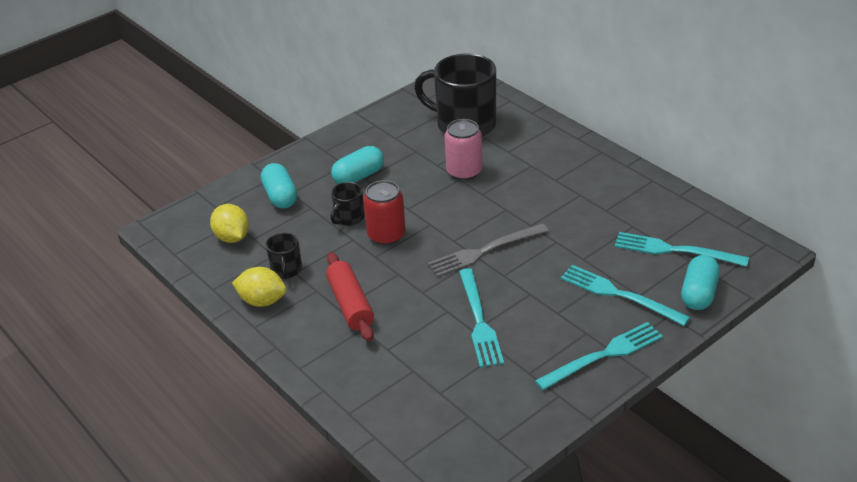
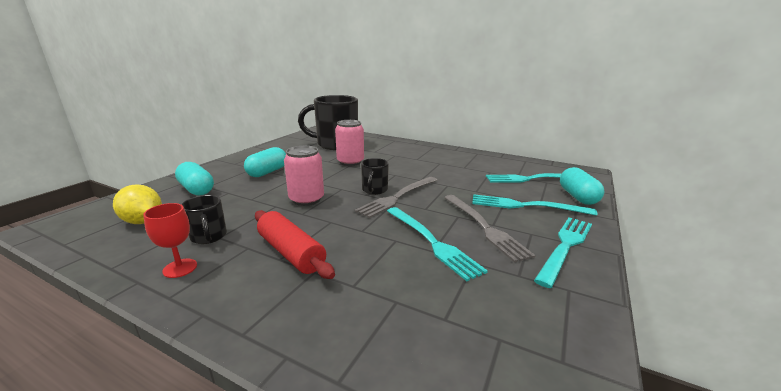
camera: 25 degrees left, 15 degrees down
yellow lemon [232,267,286,307] -> red goblet [143,203,197,278]
black mug [331,182,365,226] -> black mug moved to [361,158,389,195]
red can [363,180,406,246] -> pink can [284,146,324,206]
none -> grey fork [444,195,536,263]

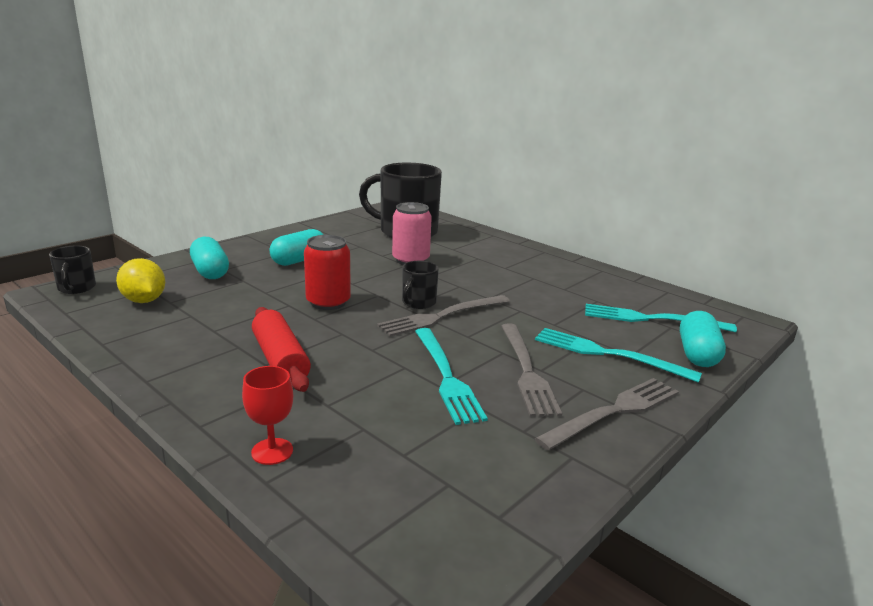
camera: 15 degrees right, 0 degrees up
red goblet [143,203,197,278] -> red goblet moved to [242,366,293,465]
black mug [181,195,227,244] -> black mug moved to [49,245,96,294]
pink can [284,146,324,206] -> red can [304,235,351,310]
turquoise fork [534,217,592,288] -> grey fork [535,378,679,450]

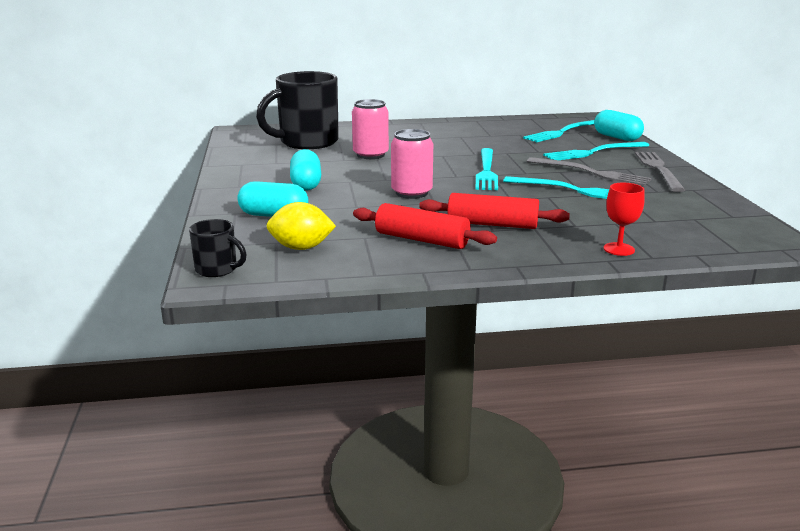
camera: 50 degrees left, 0 degrees up
red can [304,235,351,310] -> pink can [391,129,433,199]
grey fork [377,295,510,337] -> turquoise fork [475,148,498,190]
black mug [402,261,439,309] -> none
none -> red rolling pin [353,203,497,249]

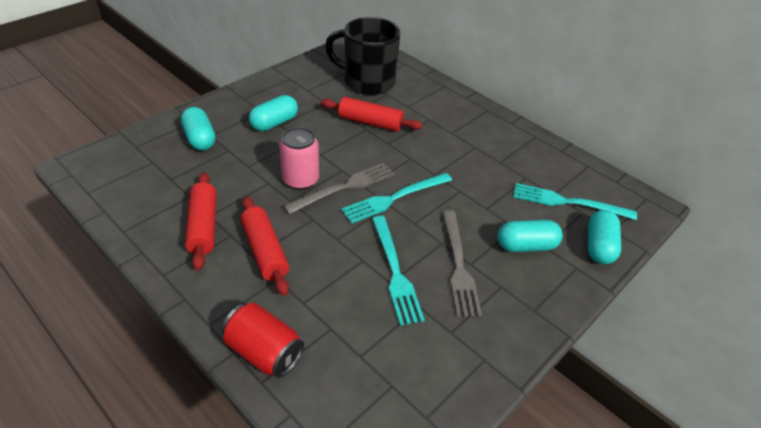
camera: 50 degrees right, 20 degrees up
black mug [189,219,247,277] -> none
yellow lemon [267,202,336,250] -> none
pink can [352,99,389,159] -> red rolling pin [321,97,423,132]
turquoise fork [543,142,649,160] -> turquoise capsule [497,220,563,252]
red goblet [604,183,645,256] -> red can [222,303,304,378]
grey fork [634,152,685,192] -> grey fork moved to [283,162,395,214]

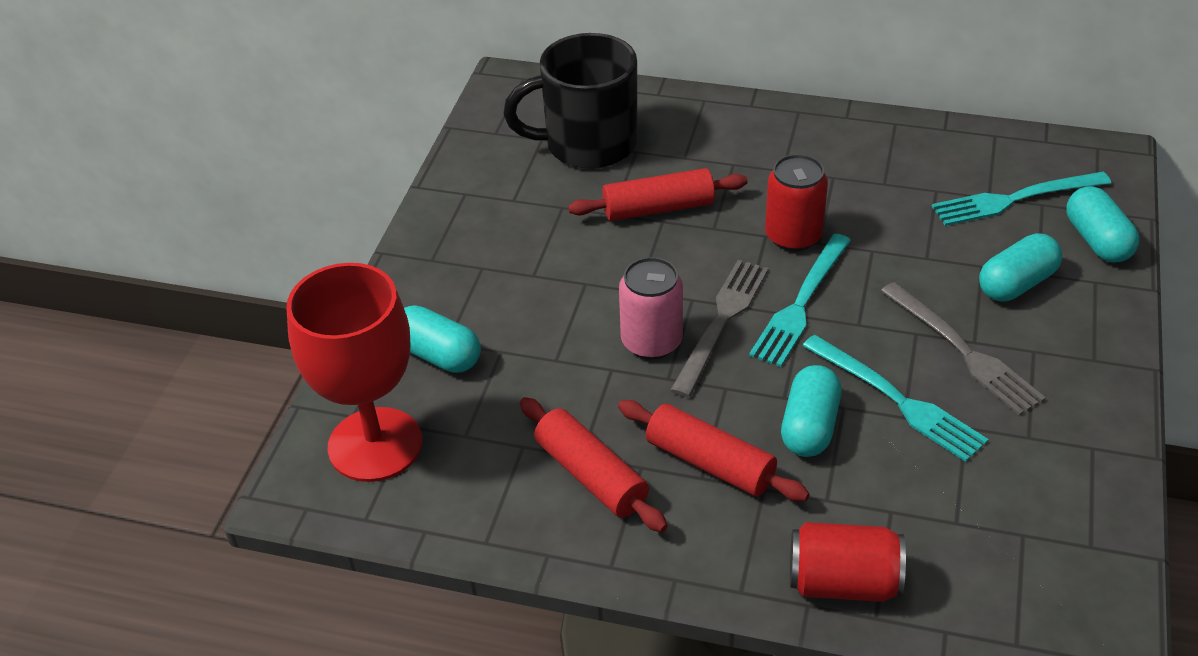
camera: 25 degrees left, 0 degrees up
turquoise capsule [249,95,298,131] -> turquoise capsule moved to [781,365,841,457]
none -> red goblet [286,263,422,482]
none -> red can [765,154,828,251]

